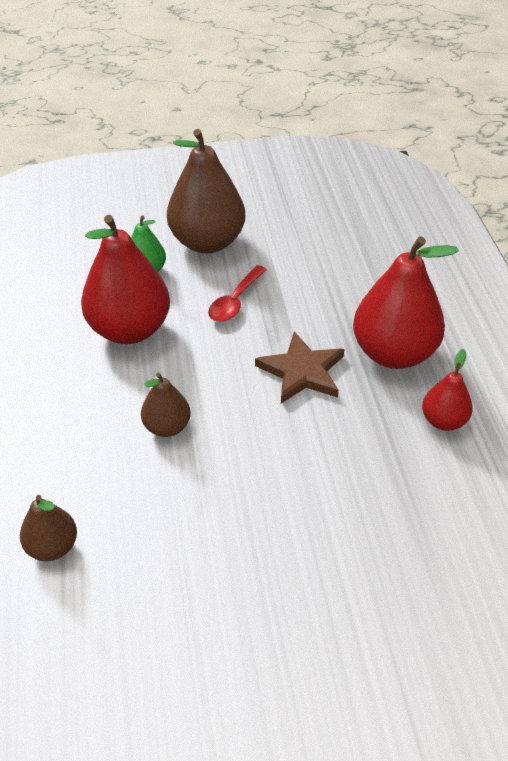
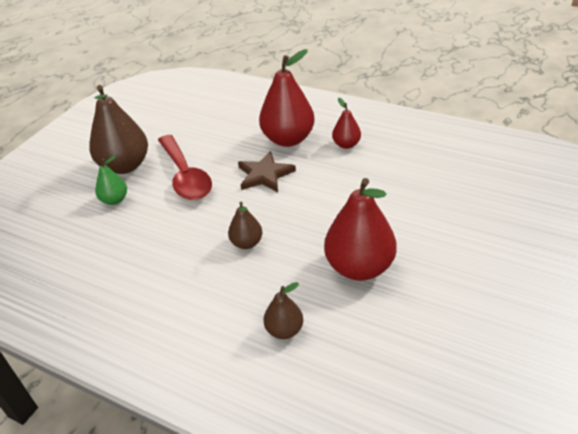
camera: 50 degrees left, 5 degrees down
red pear [81,215,170,344] -> red pear moved to [324,178,397,281]
red spoon [208,265,267,322] -> red spoon [158,135,212,200], size x1.83

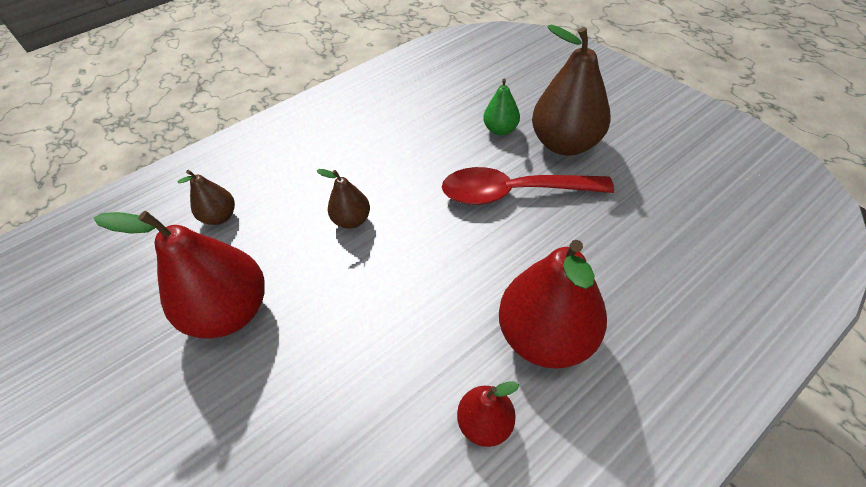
camera: 115 degrees right, 10 degrees up
brown star [238,151,296,192] -> none

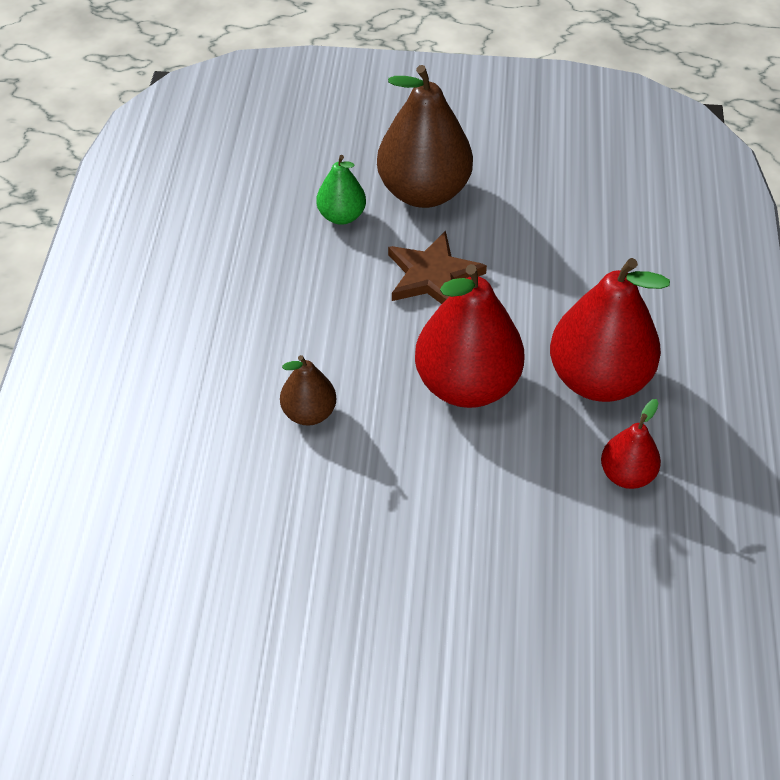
camera: 50 degrees left, 0 degrees up
red pear [94,211,265,339] -> red pear moved to [415,264,524,408]
brown pear [178,170,235,225] -> none
red spoon [442,167,614,205] -> brown star [388,231,487,304]

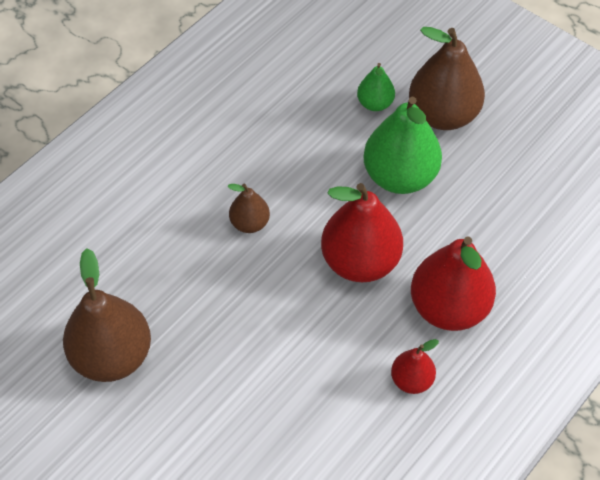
camera: 35 degrees right, 5 degrees up
brown star [388,231,487,304] -> green pear [364,97,442,194]
none -> brown pear [63,248,151,382]

